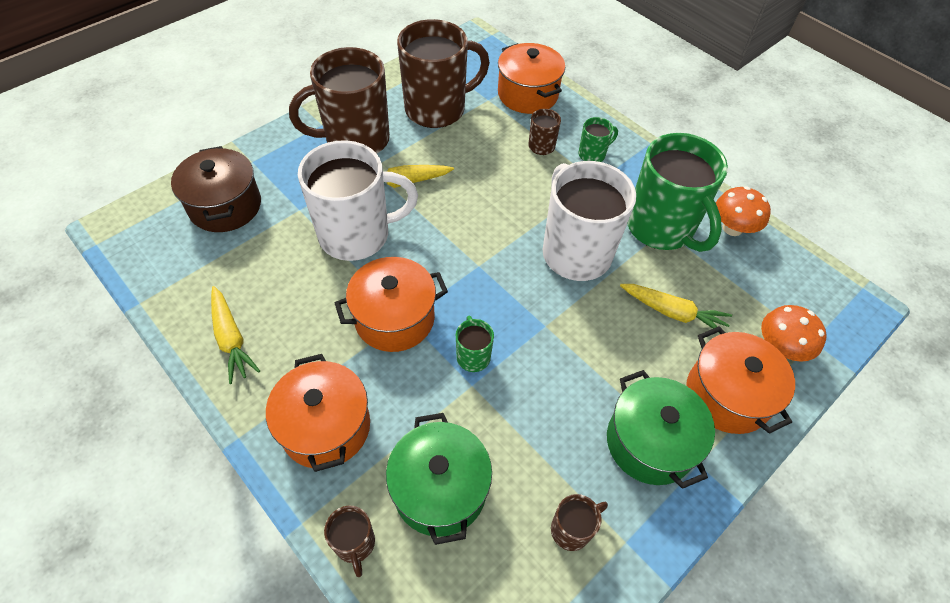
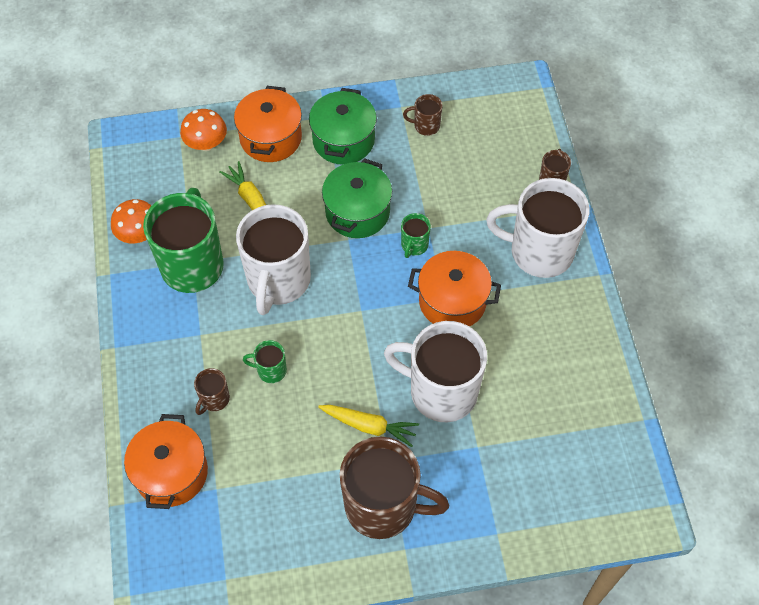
camera: 145 degrees left, 5 degrees up
brown pot [171,146,261,232] -> none
yellow carrot [211,286,260,384] -> none
orange pot [266,354,370,472] -> white mug [486,178,589,278]
green pot [386,413,492,545] -> green pot moved to [322,158,392,238]
brown mug [397,19,490,128] -> none
green mug [578,117,618,162] -> green mug moved to [243,340,287,383]

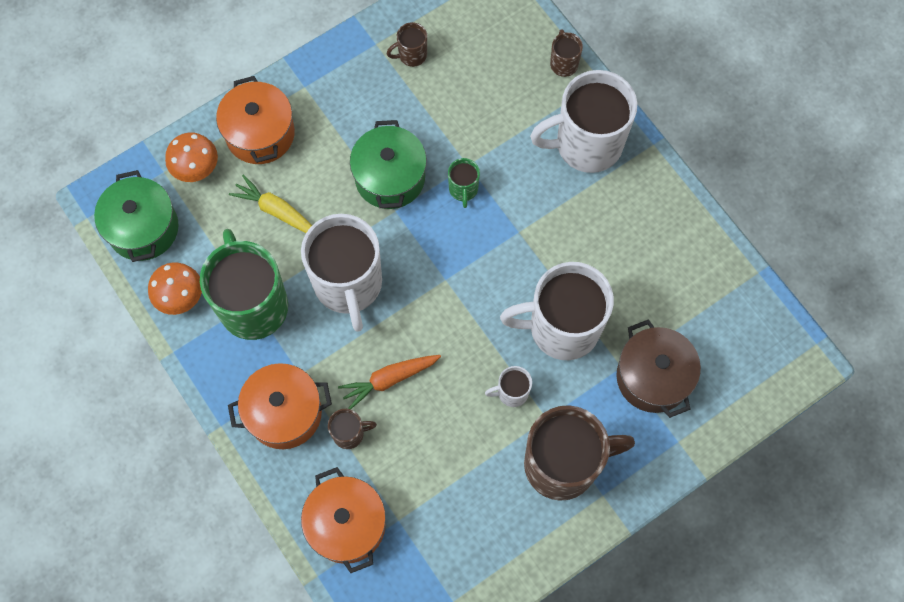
camera: 25 degrees left, 10 degrees up
brown mug [194,368,230,415] -> brown mug turned 105 degrees counterclockwise [328,409,377,449]
green mug [243,340,287,383] -> orange carrot [338,355,441,409]
green pot [309,88,377,165] -> green pot moved to [94,170,179,262]
yellow carrot [318,405,419,447] -> white mug [485,366,532,407]
orange pot [408,251,501,326] -> orange pot moved to [228,363,332,449]
none -> brown pot [616,319,701,418]

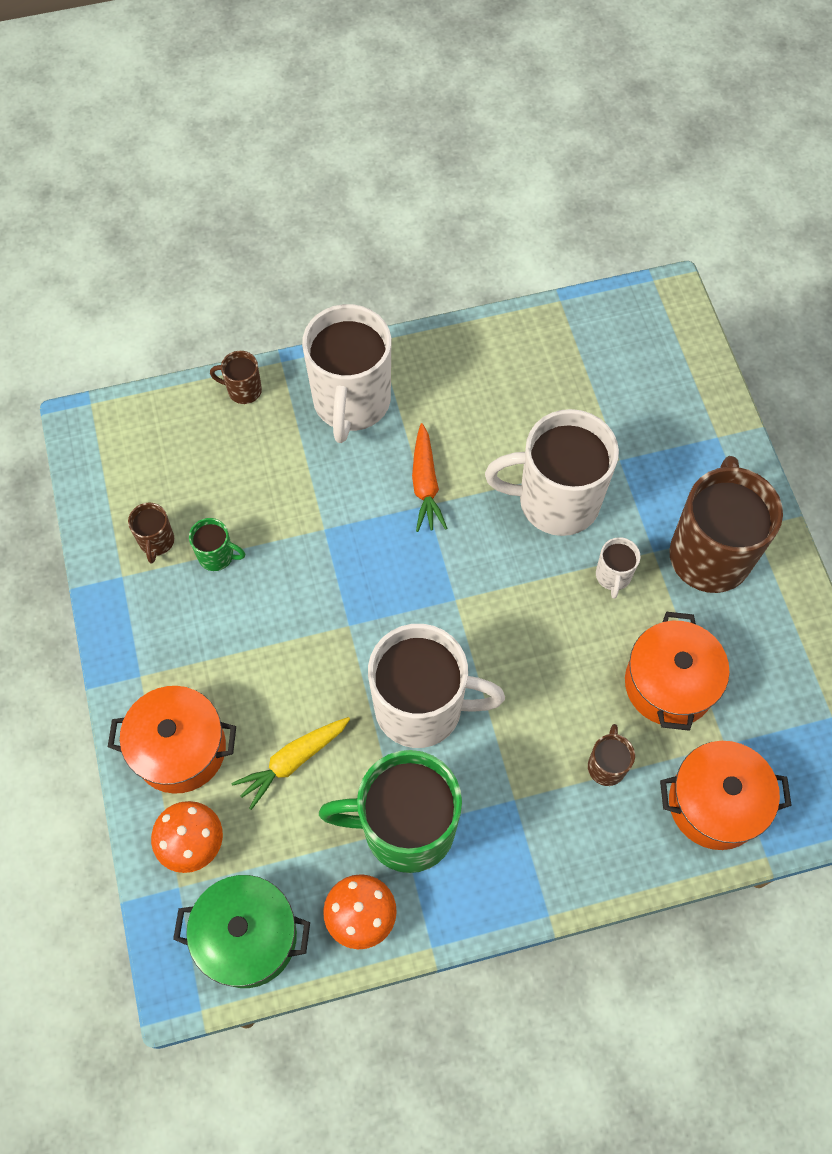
camera: 70 degrees left, 5 degrees down
orange pot [228,363,332,449] -> orange pot moved to [625,612,730,731]
orange carrot [338,355,441,409] -> orange carrot moved to [412,423,447,532]
green pot [350,120,427,209] -> none
green mug [448,158,480,208] -> green mug moved to [189,518,245,571]
white mug [500,262,614,360] -> white mug turned 75 degrees clockwise [485,409,619,536]
brown pot [616,319,701,418] -> none

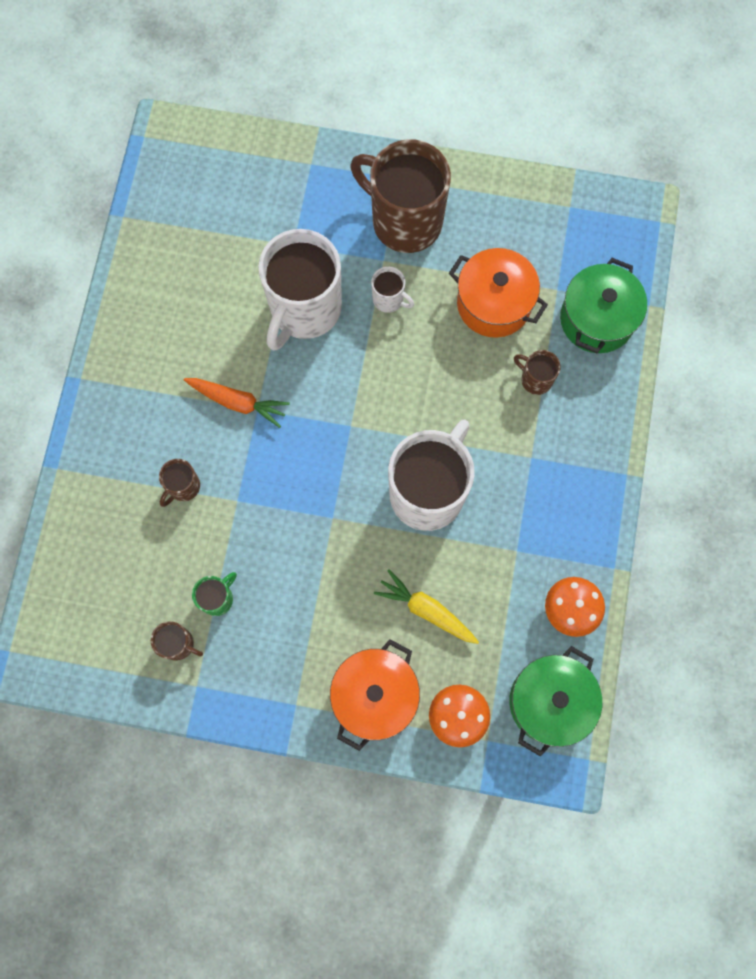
camera: 65 degrees left, 10 degrees up
brown mug [210,351,262,404] -> brown mug moved to [159,459,200,507]
yellow carrot [231,717,350,810] -> yellow carrot turned 135 degrees clockwise [374,569,479,644]
white mug [302,304,391,443] -> none
green mug [319,750,462,873] -> none
orange pot [660,741,792,850] -> green pot [560,258,647,353]

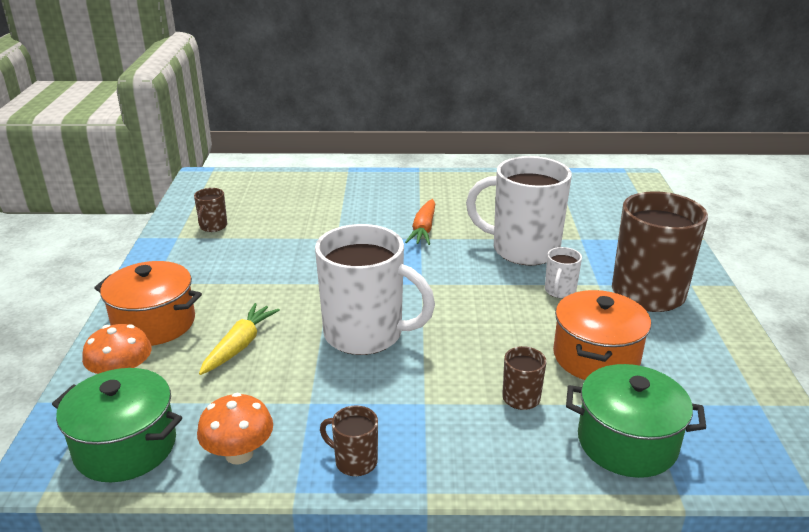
camera: 80 degrees right, 45 degrees down
brown mug [159,459,200,507] -> brown mug moved to [320,405,378,476]
green mug [192,572,237,616] -> none

